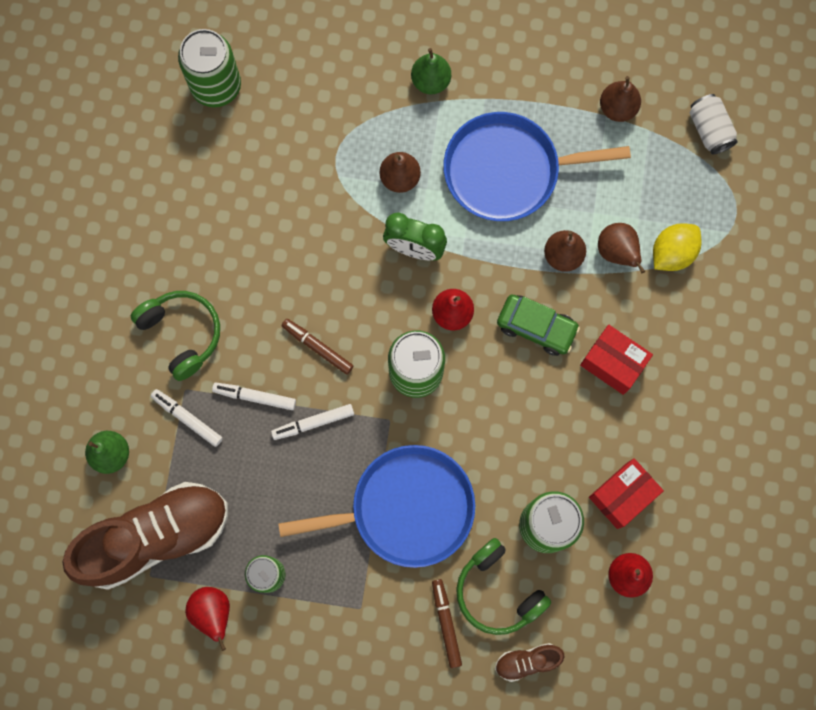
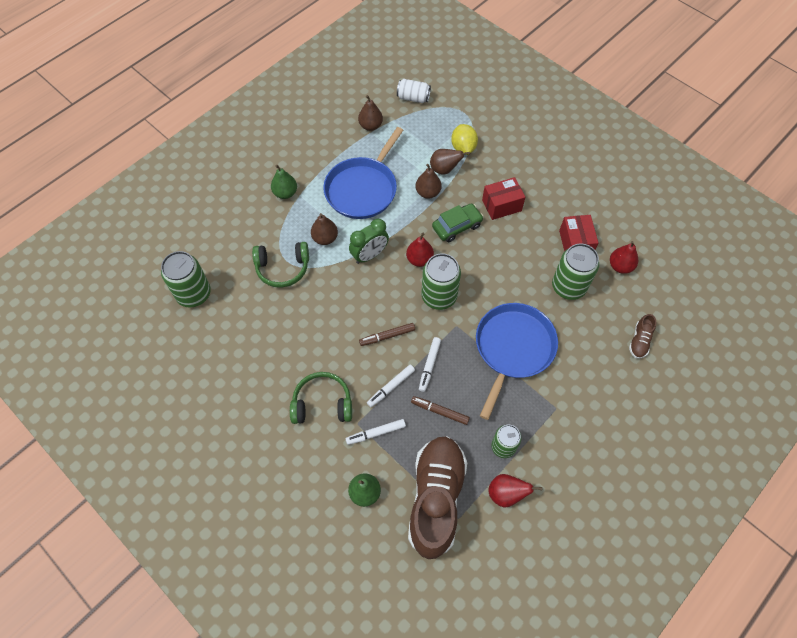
camera: 55 degrees left, 15 degrees down
brown marker [432,579,462,668] -> brown marker moved to [411,396,470,425]
green headphones [456,538,551,635] -> green headphones moved to [252,242,309,287]

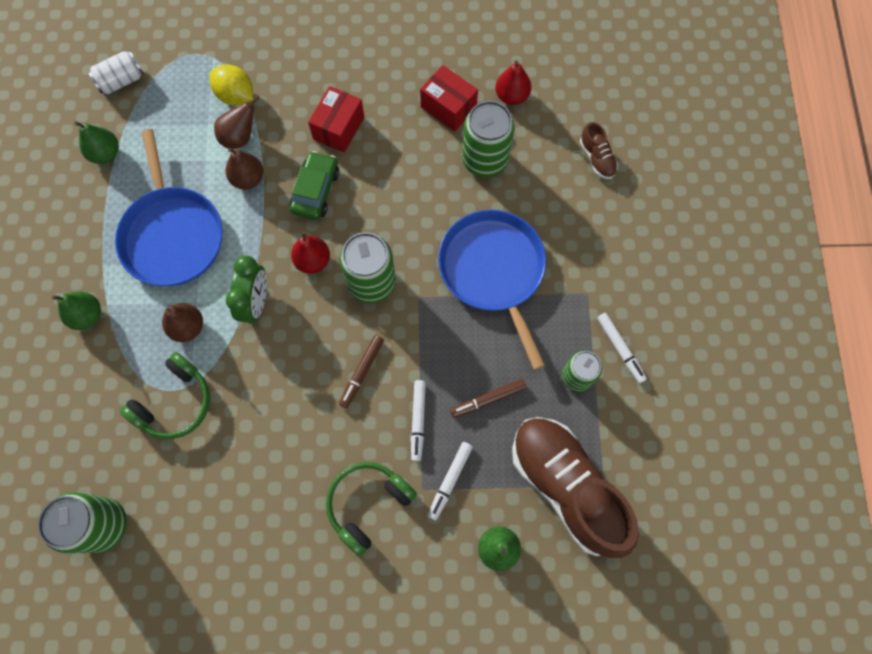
camera: 45 degrees left, 10 degrees up
brown pear [358,95,383,131] -> green pear [74,121,119,164]
white marker [419,337,441,392] -> white marker moved to [597,313,647,383]
red pear [489,474,542,507] -> none

